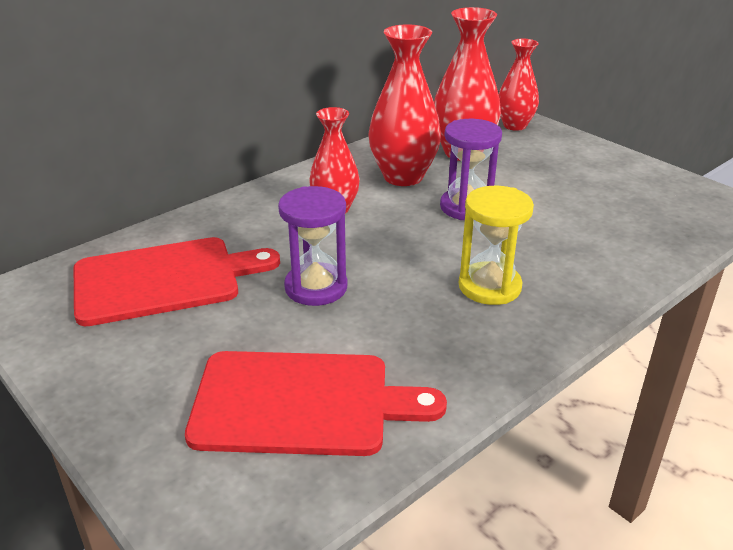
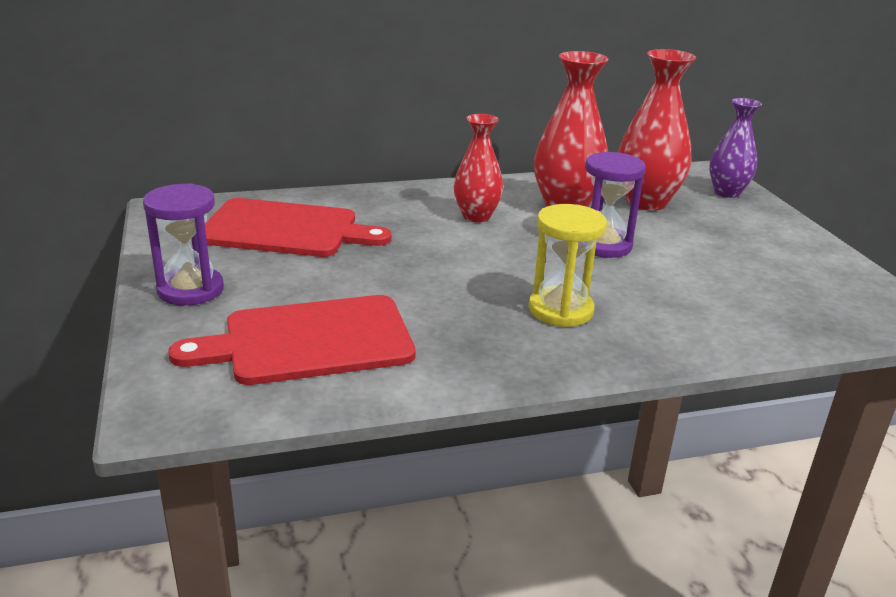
camera: 25 degrees right, 5 degrees down
red cutting board [185,351,447,456] -> red cutting board turned 135 degrees clockwise [168,295,416,385]
purple hourglass [278,186,348,306] -> purple hourglass moved to [143,183,224,306]
red vase [499,39,539,131] -> purple vase [709,98,762,198]

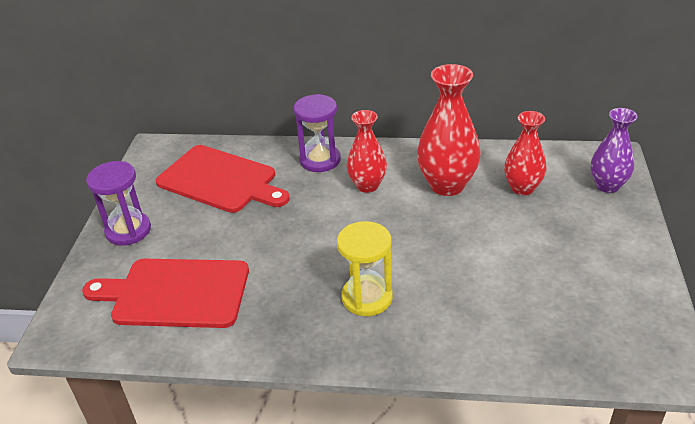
camera: 25 degrees right, 10 degrees up
purple hourglass [585,151,646,258] -> purple hourglass moved to [294,94,341,172]
red vase [618,49,696,211] -> red vase [504,111,546,195], size x0.65

